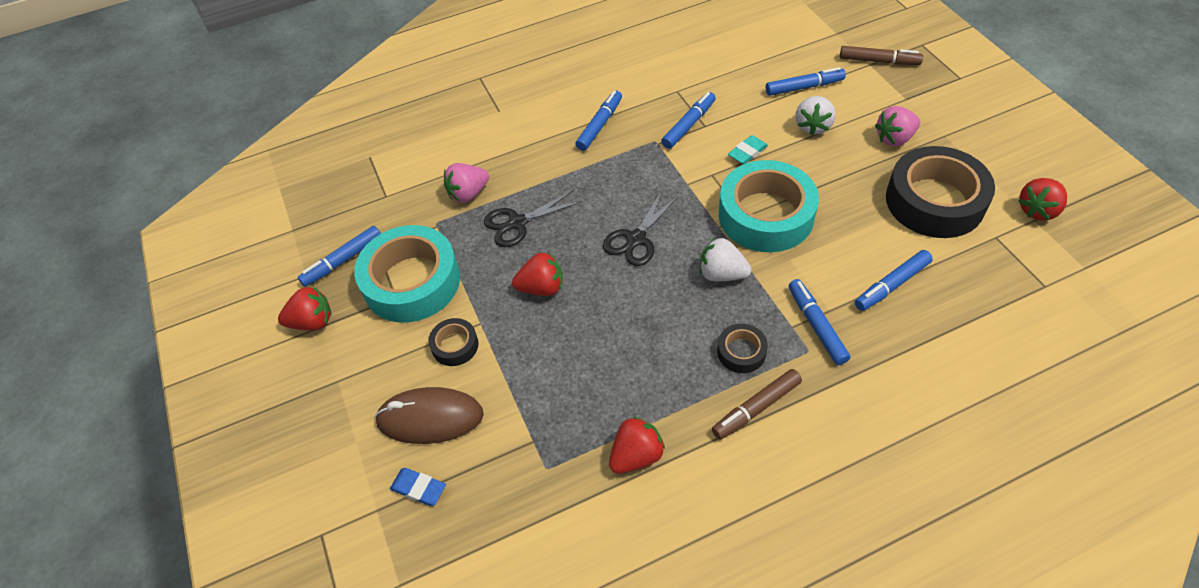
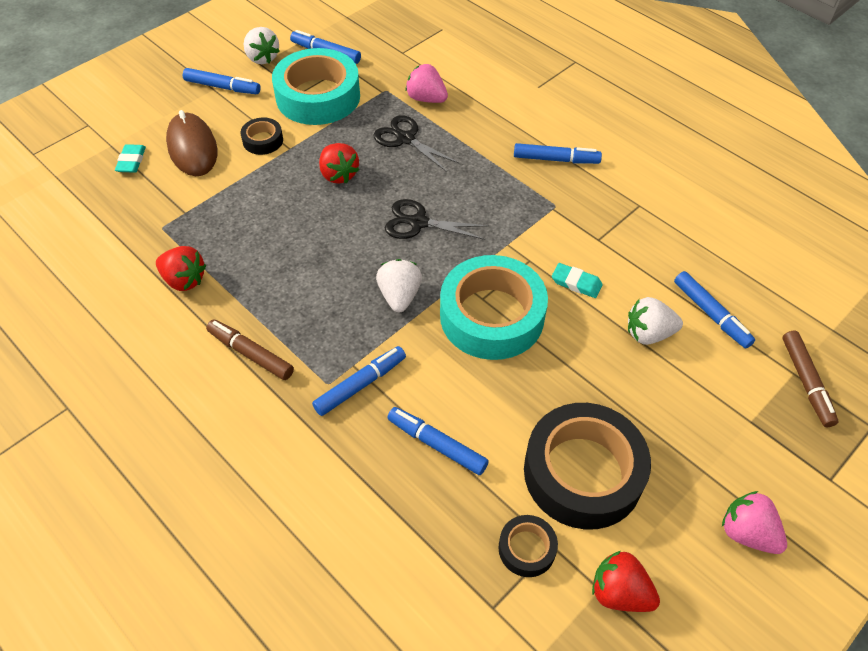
camera: 65 degrees right, 0 degrees up
red strawberry [278,287,332,331] -> white strawberry [244,27,279,64]
blue eraser [390,468,446,506] -> turquoise eraser [115,144,146,173]
blue marker [661,92,716,149] -> blue marker moved to [183,68,261,94]
black tape [717,324,768,373] -> black tape moved to [498,515,558,577]
pink strawberry [875,106,920,147] -> pink strawberry moved to [722,491,787,554]

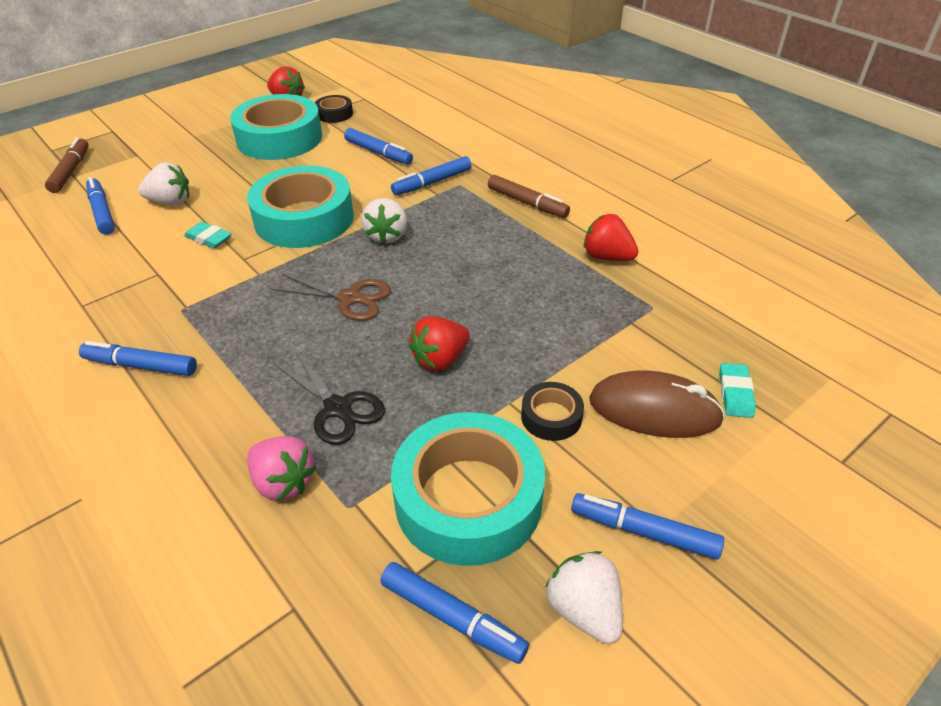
camera: 175 degrees left, 10 degrees down
brown mouse [166,110,217,176] -> brown mouse turned 60 degrees counterclockwise [589,370,725,438]
red strawberry [319,143,359,184] -> red strawberry turned 105 degrees counterclockwise [409,316,470,371]
black scissors [385,199,489,240] -> brown scissors [271,274,391,321]
black tape [524,403,651,530] -> turquoise tape [230,94,322,160]
pink strawberry [722,491,787,554] -> none

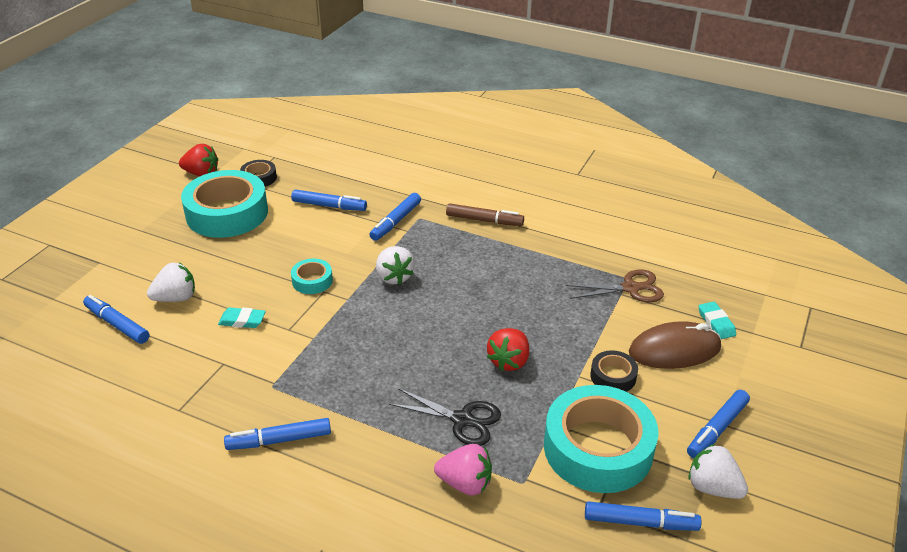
camera: 25 degrees left, 5 degrees down
brown marker [45,137,89,193] -> none
turquoise tape [247,166,354,248] -> turquoise tape [291,259,333,294], size x0.46
brown scissors [271,274,391,321] -> brown scissors moved to [566,269,664,302]
blue marker [571,493,724,559] -> blue marker turned 45 degrees counterclockwise [687,390,750,458]
red strawberry [584,214,639,261] -> none

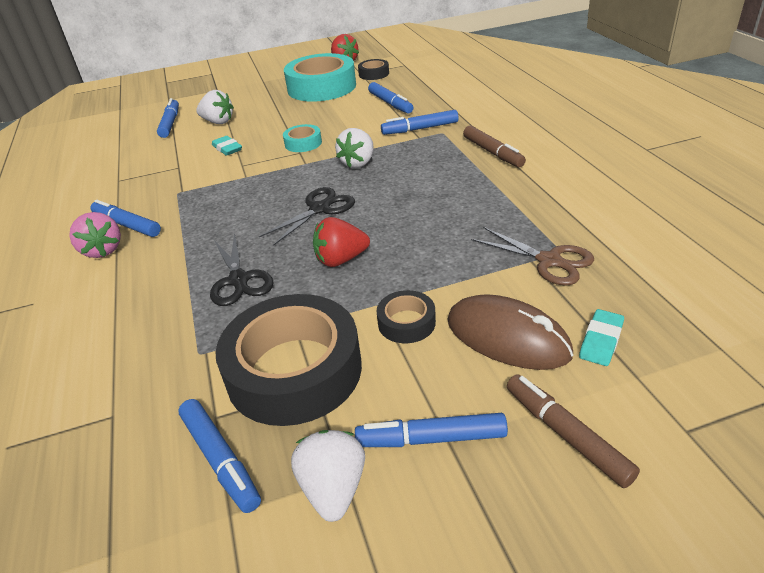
camera: 50 degrees right, 0 degrees up
pink strawberry [434,444,492,496] -> pink strawberry moved to [69,212,121,258]
turquoise tape [544,385,658,493] -> black tape [216,294,362,426]
none -> black scissors [259,187,355,246]
none -> brown marker [507,374,640,488]

